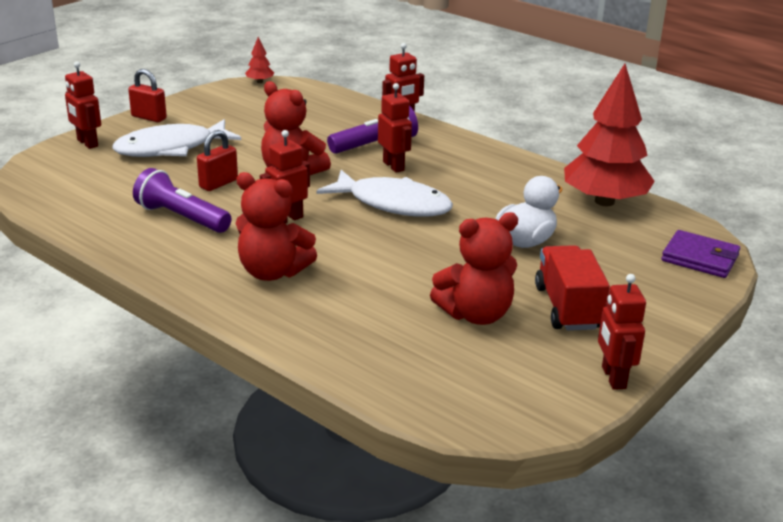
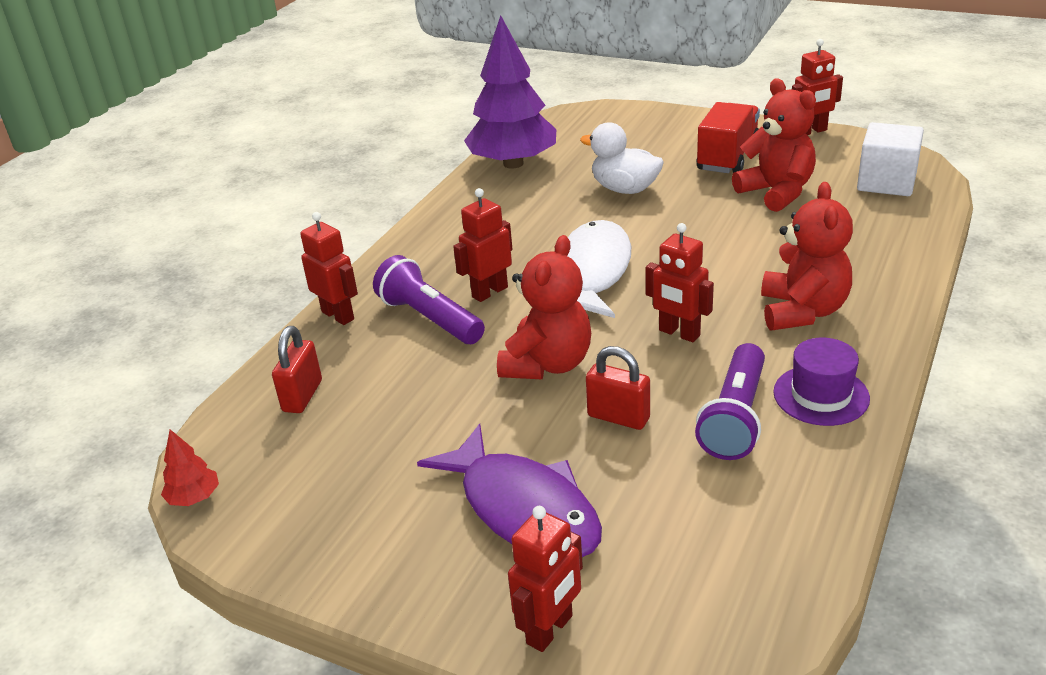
camera: 100 degrees left, 5 degrees up
white fish [112,119,241,157] -> purple fish [417,424,602,557]
red padlock [128,69,167,122] -> red padlock moved to [272,326,322,413]
red truck [535,245,610,331] -> red truck turned 135 degrees clockwise [697,102,760,173]
red tree [564,64,655,206] -> purple tree [464,15,556,169]
purple wallet [661,230,740,278] -> none
none -> purple hat [773,338,870,426]
none -> white cube [857,122,924,196]

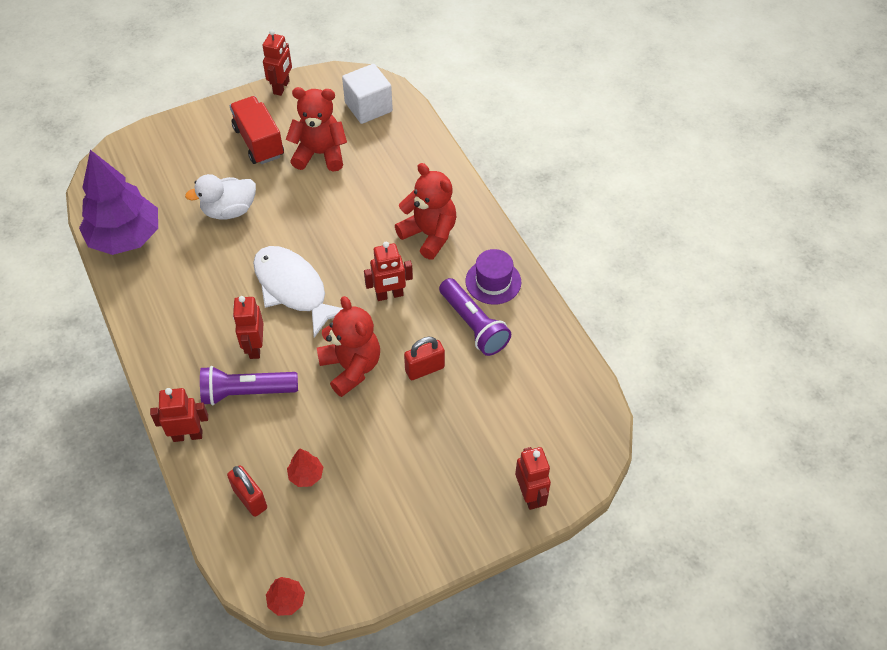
camera: 55 degrees left, 20 degrees up
purple fish [417,424,602,557] -> none
none -> red tree [287,448,323,487]

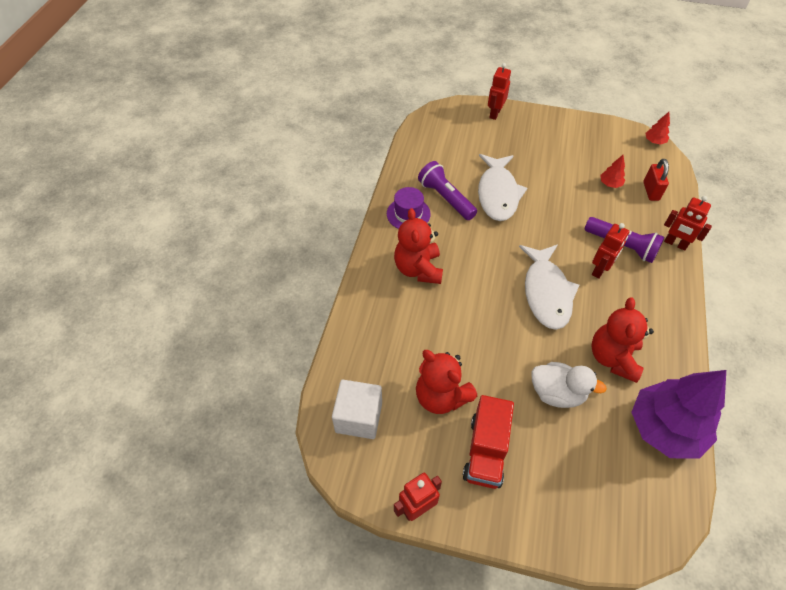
camera: 140 degrees left, 0 degrees up
red teddy bear [317,296,380,397] -> red teddy bear moved to [591,297,654,383]
red robot [364,242,413,301] -> none
red padlock [404,337,445,380] -> white fish [478,154,527,221]
purple flashlight [439,278,511,356] -> purple flashlight turned 45 degrees counterclockwise [418,161,477,220]

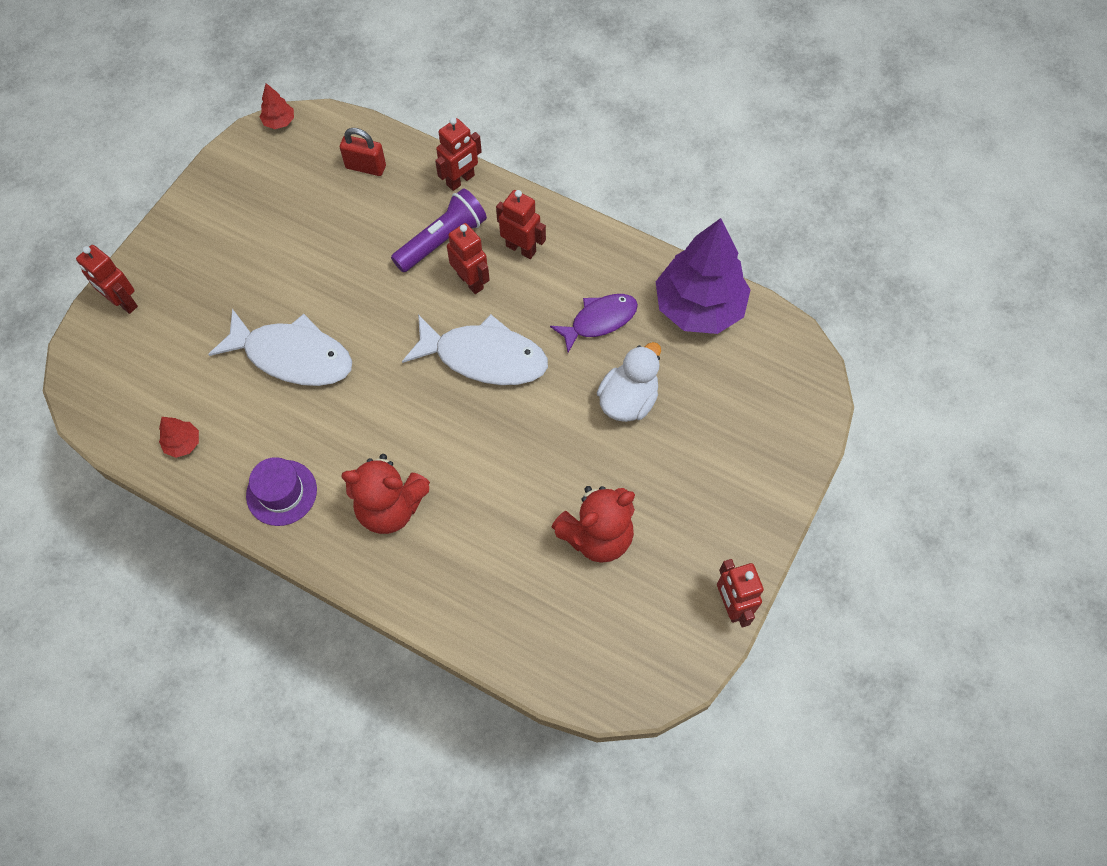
camera: 75 degrees left, 10 degrees up
white cube [332,380,382,439] -> none
purple flashlight [418,161,477,220] -> none
red truck [463,395,514,489] -> none
red teddy bear [591,297,654,383] -> purple fish [550,294,638,353]
red tree [600,155,625,188] -> red tree moved to [159,417,199,458]
none -> red robot [496,190,546,259]

